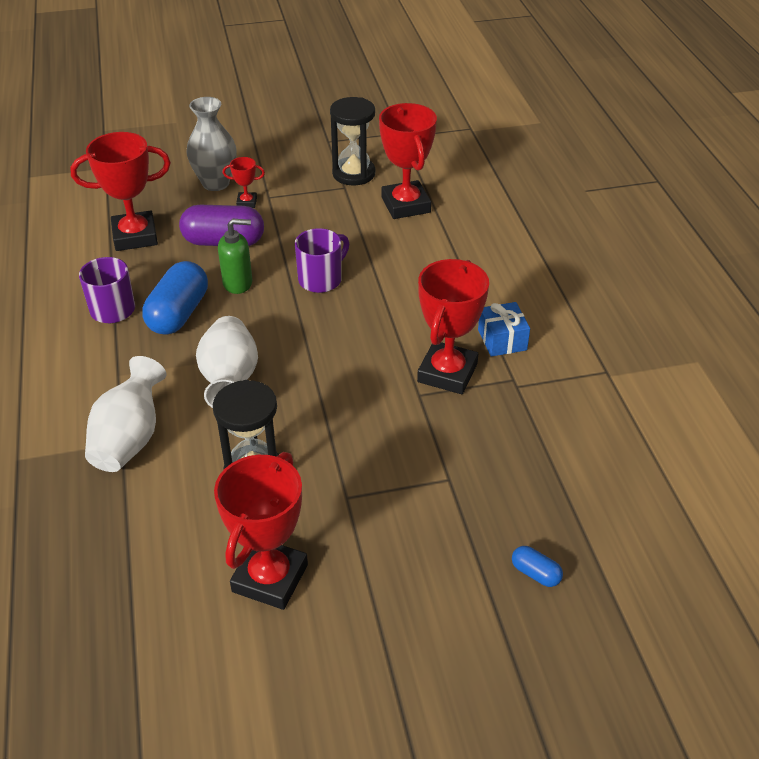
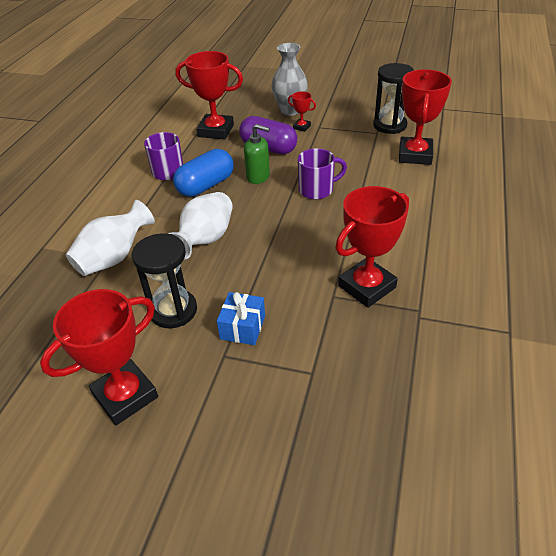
camera: 30 degrees right, 0 degrees up
blue gift [478,302,530,357] -> blue gift moved to [217,292,265,345]
blue capsule [512,546,563,587] -> none

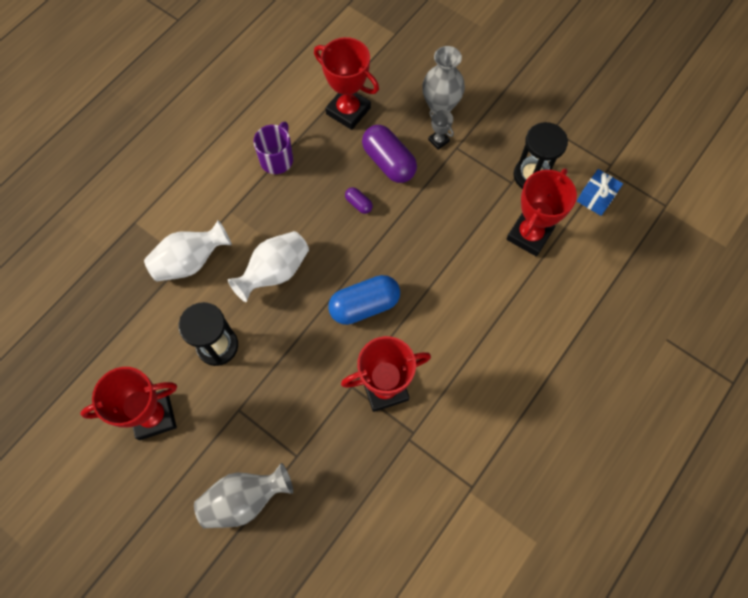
camera: 20 degrees right, 25 degrees up
blue capsule [173,149,234,197] -> blue capsule moved to [328,275,400,325]
blue gift [217,292,265,345] -> blue gift moved to [577,169,623,216]
green soap dispenser [244,124,270,184] -> purple capsule [345,187,373,214]
red trophy [288,91,316,132] -> grey trophy [428,109,454,150]
purple mug [298,148,347,199] -> none
none -> grey vase [194,463,293,528]

